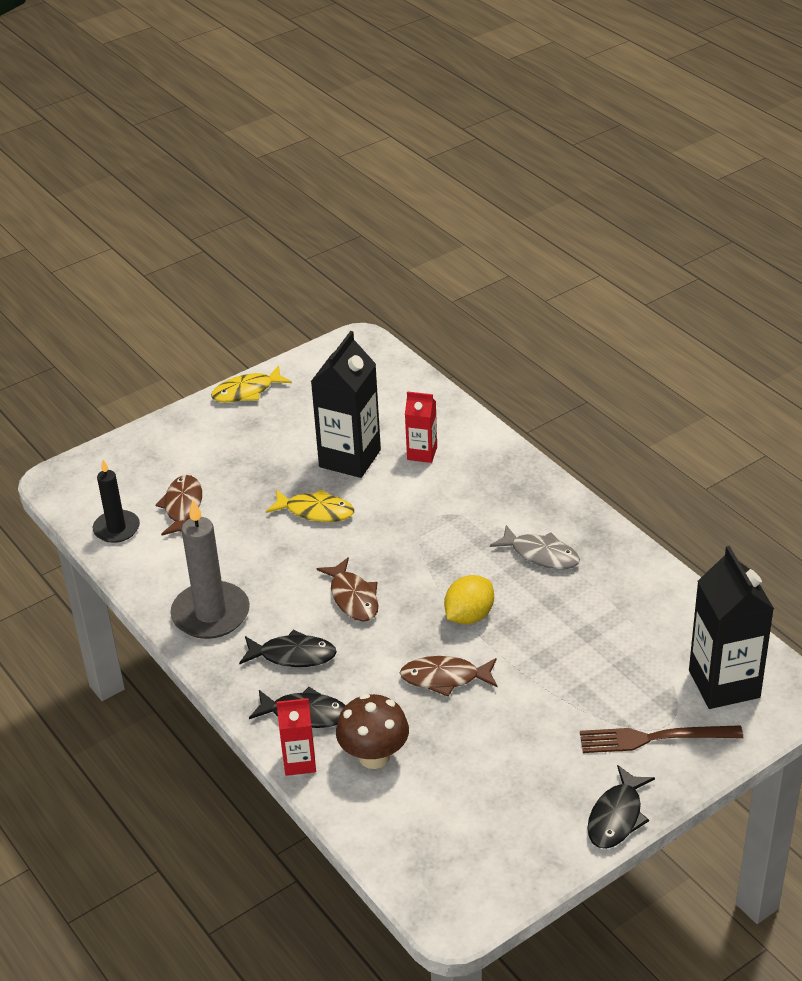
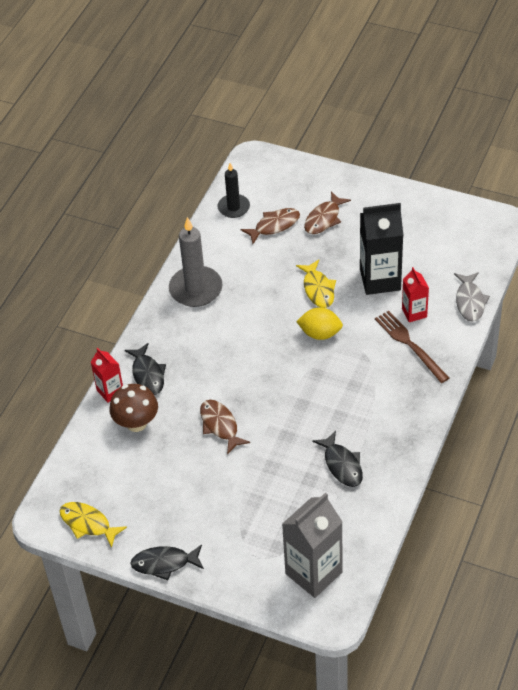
camera: 60 degrees right, 10 degrees up
yellow fish [211,365,292,402] -> yellow fish moved to [60,502,127,548]
black fish [239,630,337,667] -> black fish moved to [312,431,363,487]
brown fish [317,557,378,621] -> brown fish moved to [304,191,351,234]
yellow lemon [444,575,494,624] -> yellow lemon moved to [296,307,343,340]
grey fish [490,525,580,569] -> grey fish moved to [454,272,490,322]
brown fork [580,725,743,753] -> brown fork moved to [375,311,449,383]
black carton [689,546,774,709] -> grey carton [282,492,343,598]

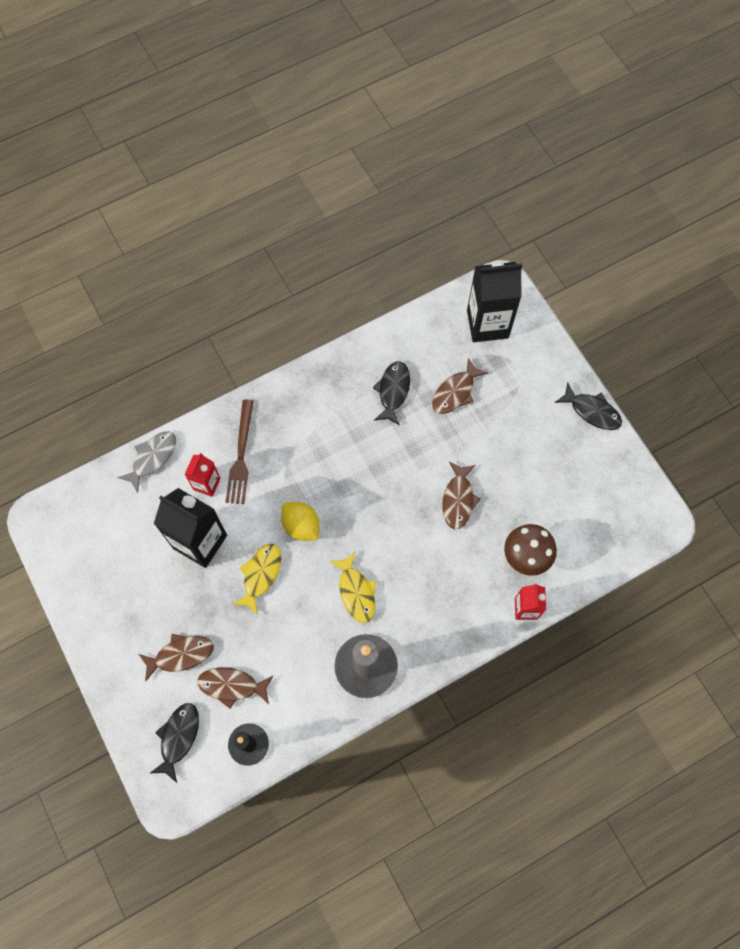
camera: 145 degrees left, 20 degrees up
yellow fish [60,502,127,548] -> yellow fish moved to [329,552,376,623]
black fish [125,343,166,395] -> black fish moved to [150,703,199,783]
grey carton [282,492,343,598] -> black carton [467,260,522,342]
none -> brown fish [432,358,488,414]

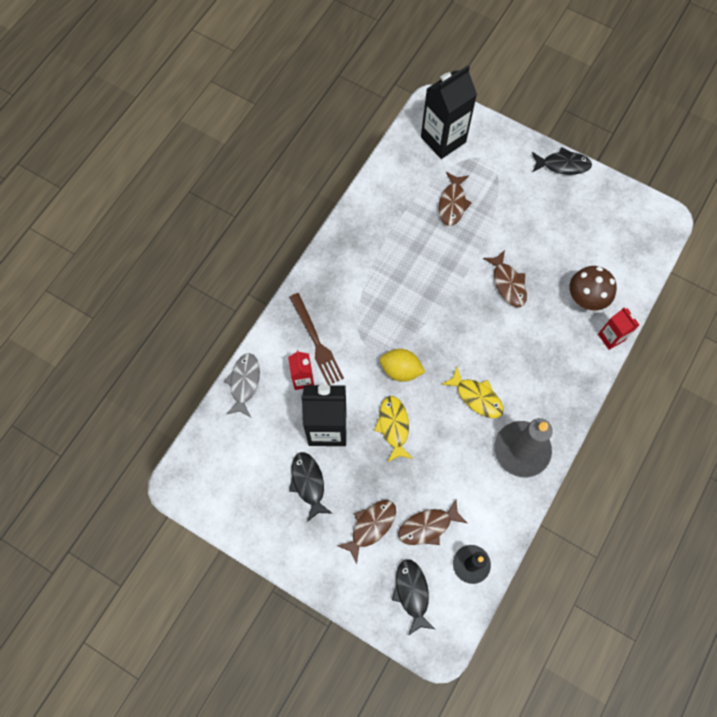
camera: 30 degrees left, 0 degrees up
black fish [373,361,410,425] -> black fish moved to [289,452,333,522]

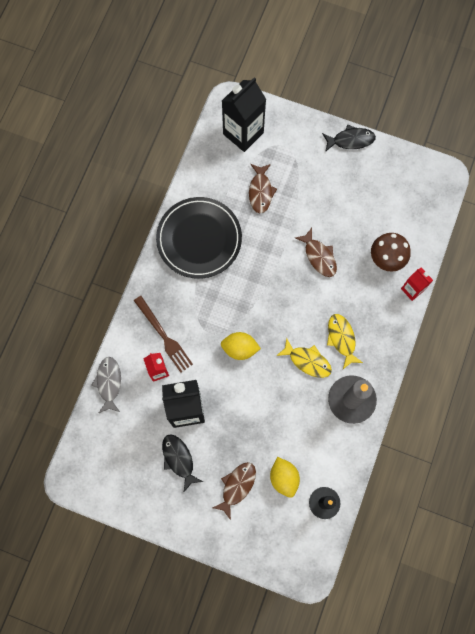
camera: 10 degrees left, 5 degrees up
yellow fish [374,396,413,462] -> yellow fish moved to [327,314,363,369]
black fish [392,559,435,635] -> none
brown fish [398,500,467,545] -> yellow lemon [270,457,300,498]
none -> black plate [156,197,242,279]

